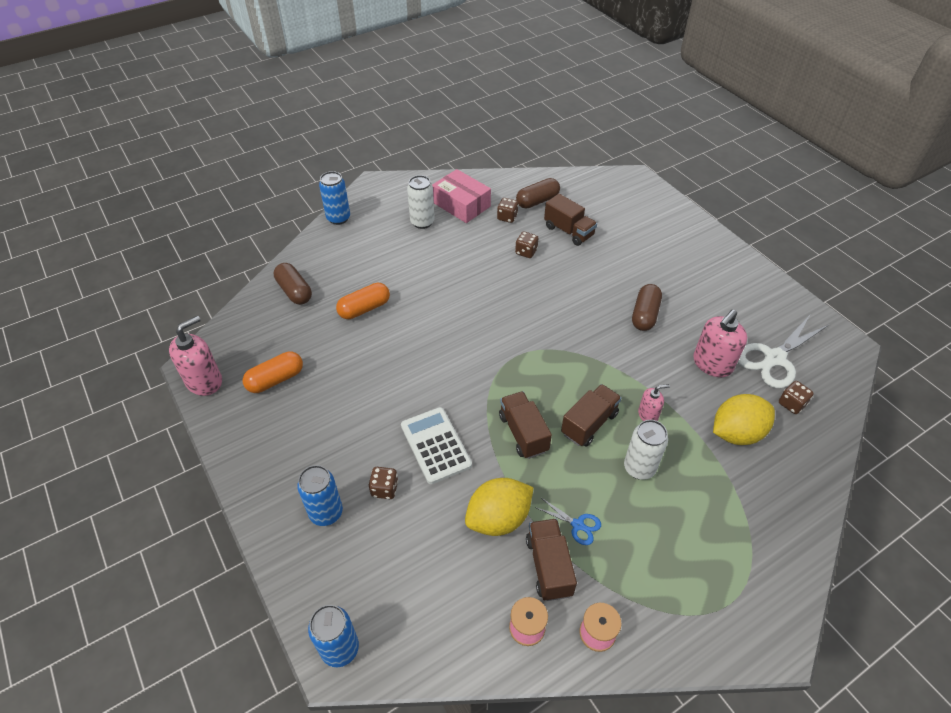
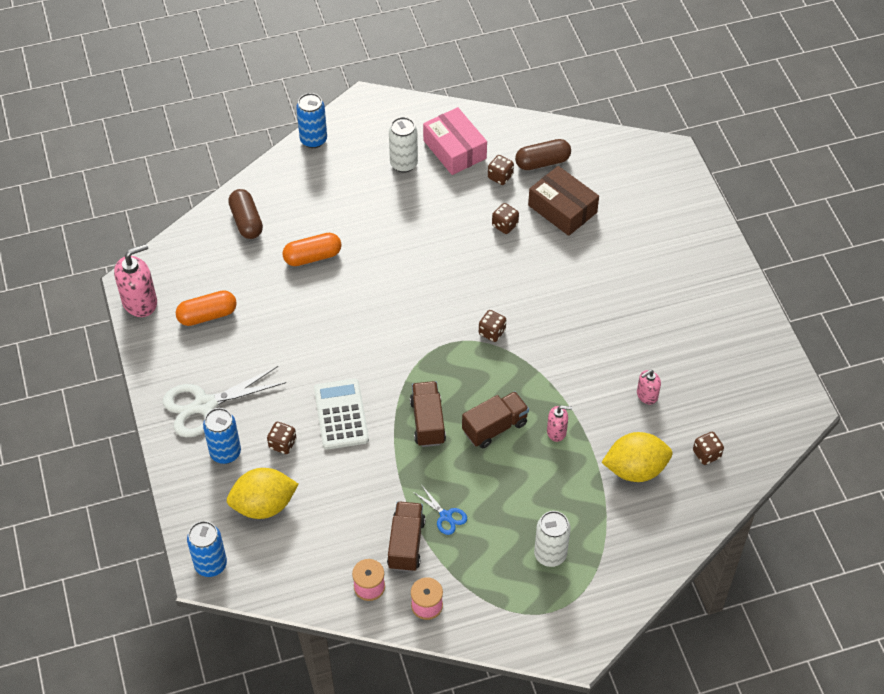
camera: 15 degrees right, 5 degrees up
yellow lemon [465,478,534,536] -> yellow lemon moved to [227,468,299,519]
brown truck [544,194,597,246] -> brown box [528,166,599,236]
white can [624,420,668,480] -> white can moved to [534,511,571,567]
brown capsule [632,284,662,331] -> none
pink soap dispenser [693,309,747,377] -> pink soap dispenser [637,370,661,405], size x0.55
white scissors [738,315,829,388] -> white scissors moved to [163,366,286,437]
none -> brown dice [479,310,506,342]

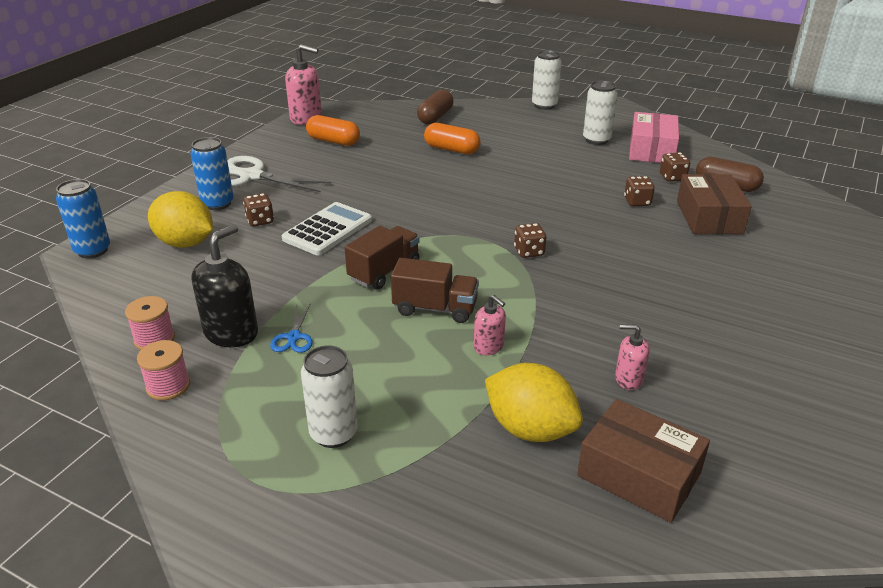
camera: 45 degrees right, 20 degrees down
blue can [296,93,327,148] -> white can [532,50,562,110]
brown truck [387,501,426,572] -> black soap dispenser [192,224,258,347]
brown dice [693,432,724,465] -> brown box [577,399,710,523]

